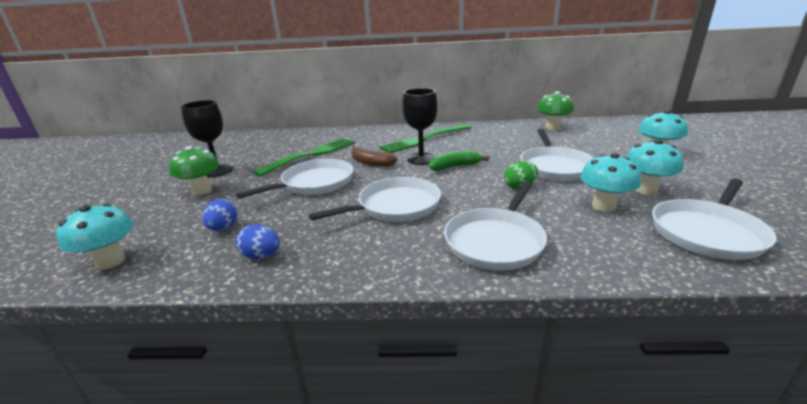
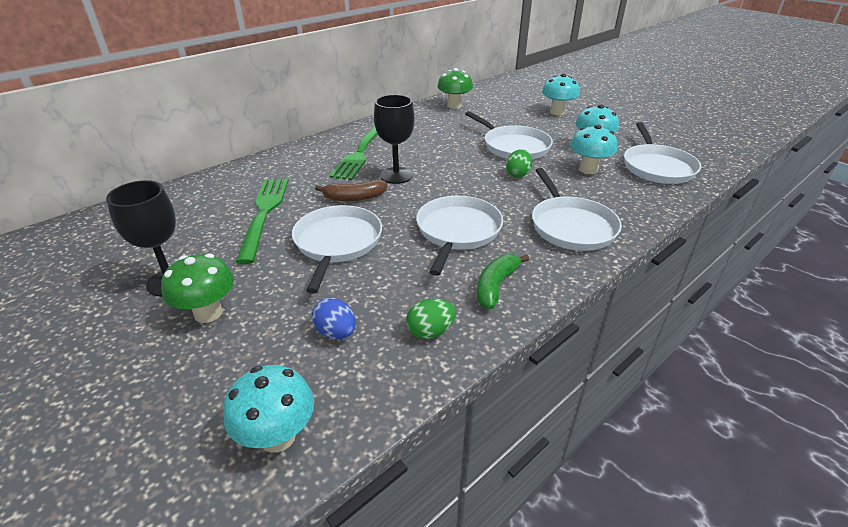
camera: 45 degrees left, 10 degrees up
blue egg [236,224,280,259] -> green egg [406,299,456,339]
green banana [429,150,489,171] -> green banana moved to [477,254,529,309]

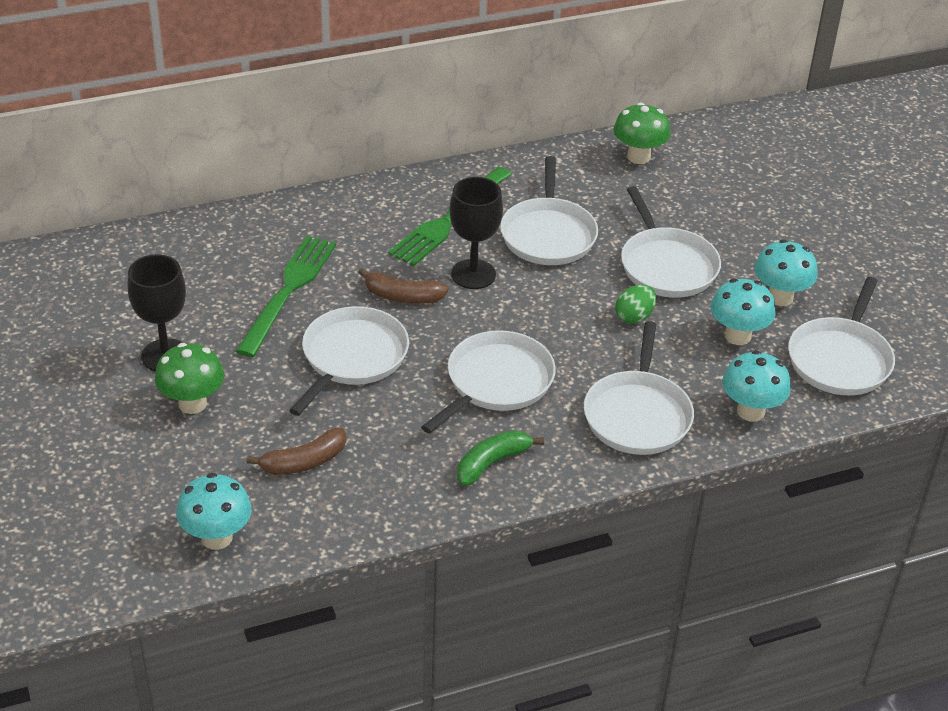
camera: 20 degrees right, 5 degrees up
blue egg [312,298,356,339] -> brown banana [247,428,346,475]
green egg [406,299,456,339] -> none
turquoise mushroom [542,74,579,115] -> turquoise mushroom moved to [722,350,791,422]
none -> white pan [500,156,598,265]

